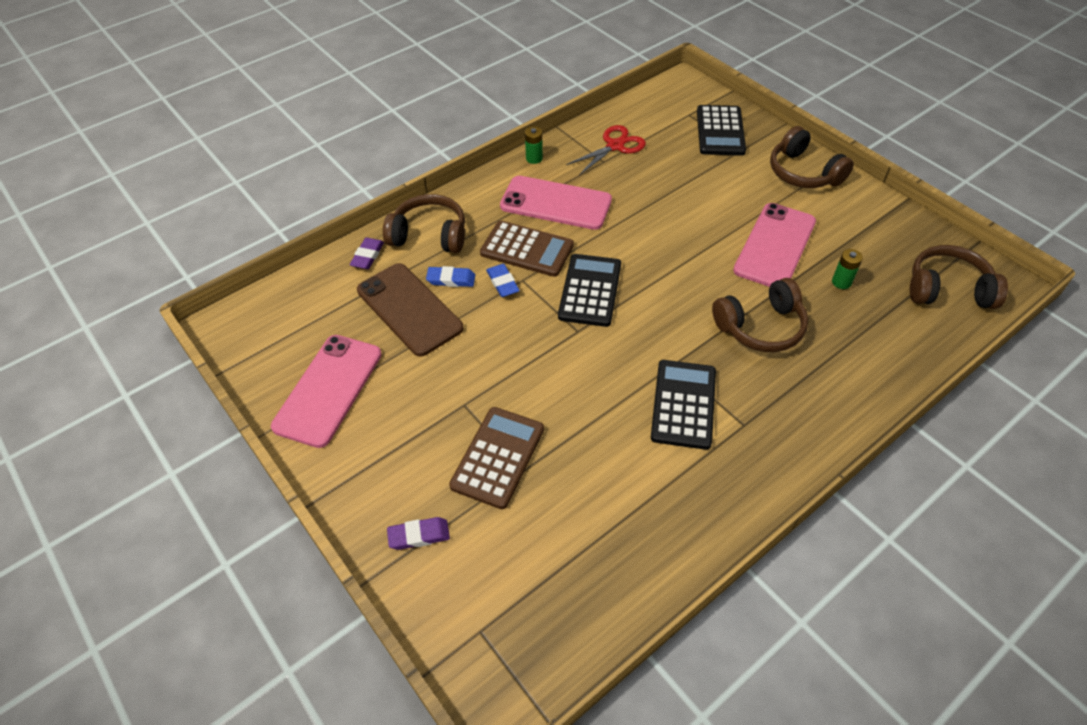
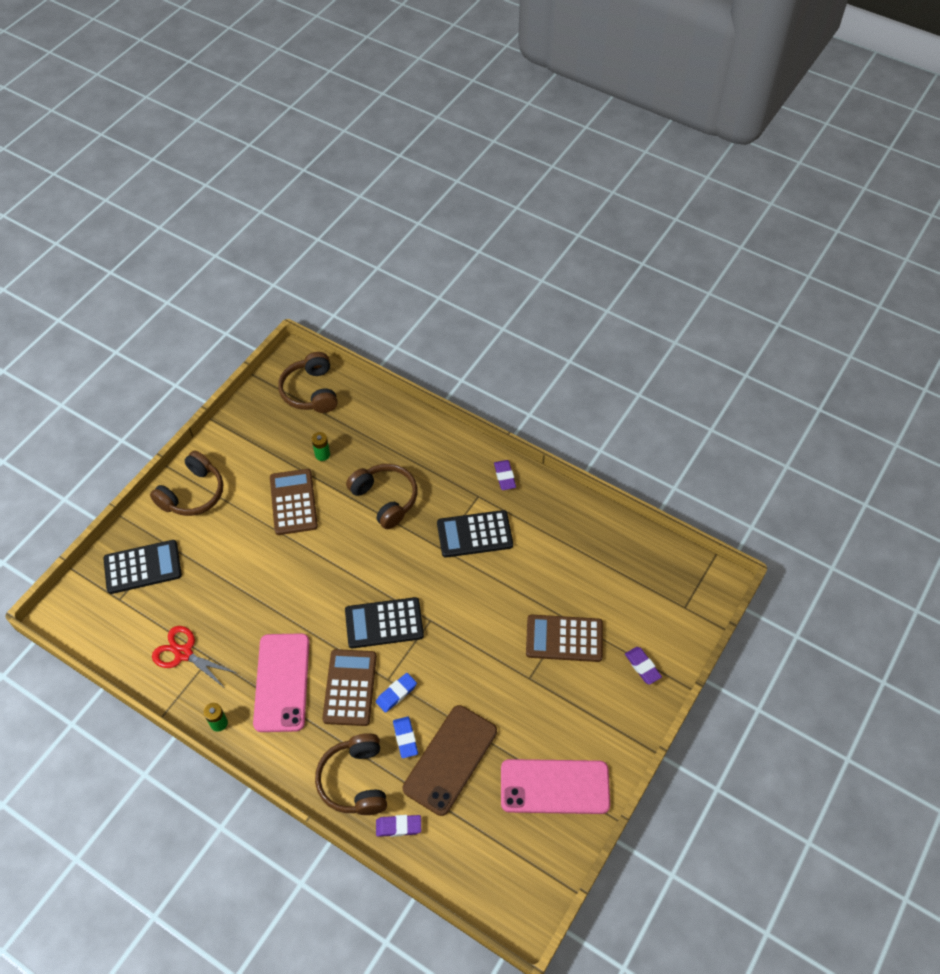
camera: 110 degrees left, 5 degrees up
pink phone [733,203,816,287] -> brown calculator [270,469,318,535]
none -> purple eraser [494,460,516,490]

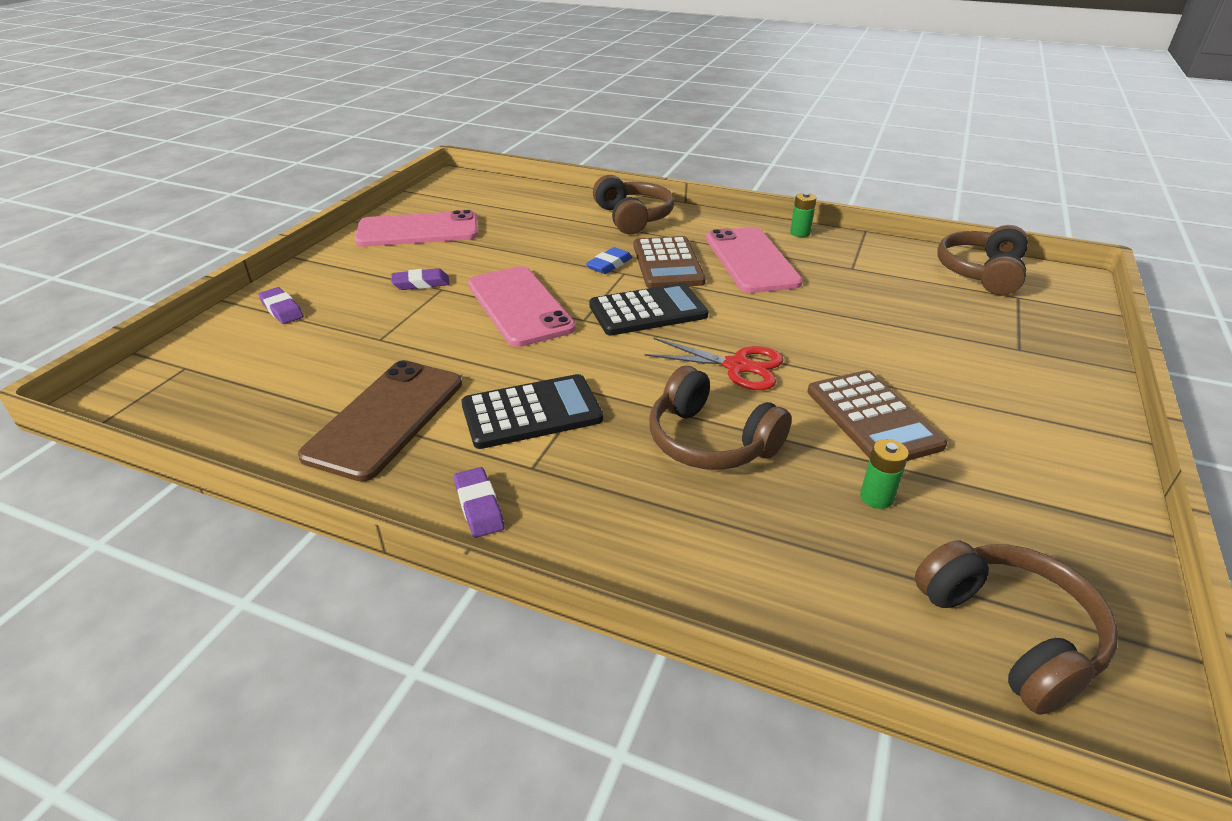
camera: 170 degrees right, 20 degrees down
black calculator [103,540,182,594] -> none
brown headphones [150,450,223,516] -> brown headphones moved to [937,225,1028,296]
red scissors [152,626,237,689] -> red scissors moved to [644,338,784,390]
purple eraser [376,815,421,837] -> purple eraser moved to [391,268,449,290]
blue eraser [393,717,418,758] -> none
brown phone [403,705,497,816] -> brown phone moved to [298,360,462,482]
brown calculator [526,615,603,662] -> none
none -> pink phone [468,266,576,347]

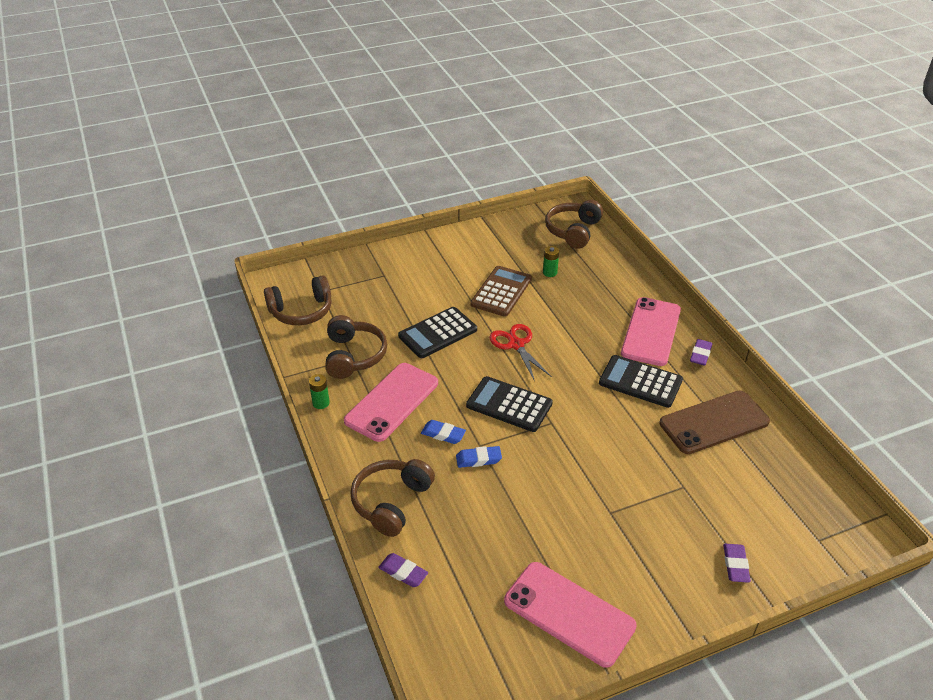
camera: 135 degrees left, 5 degrees up
purple eraser [391,268,449,290] -> purple eraser moved to [378,553,428,587]
pink phone [468,266,576,347] -> pink phone moved to [621,297,681,366]
brown calculator [634,236,706,288] -> blue eraser [421,420,466,444]
brown headphones [649,366,792,470] -> brown headphones moved to [325,315,387,379]
none -> black calculator [398,307,477,358]

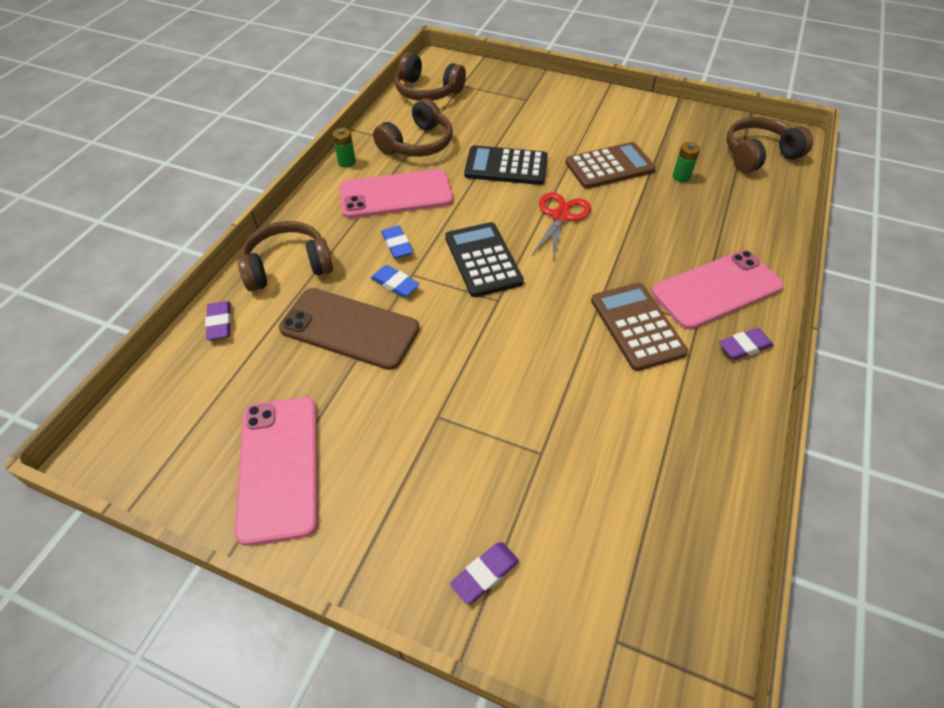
camera: 45 degrees right, 10 degrees up
black calculator [599,355,683,408] -> brown calculator [591,283,688,371]
brown phone [660,391,770,454] -> brown phone moved to [279,288,419,370]

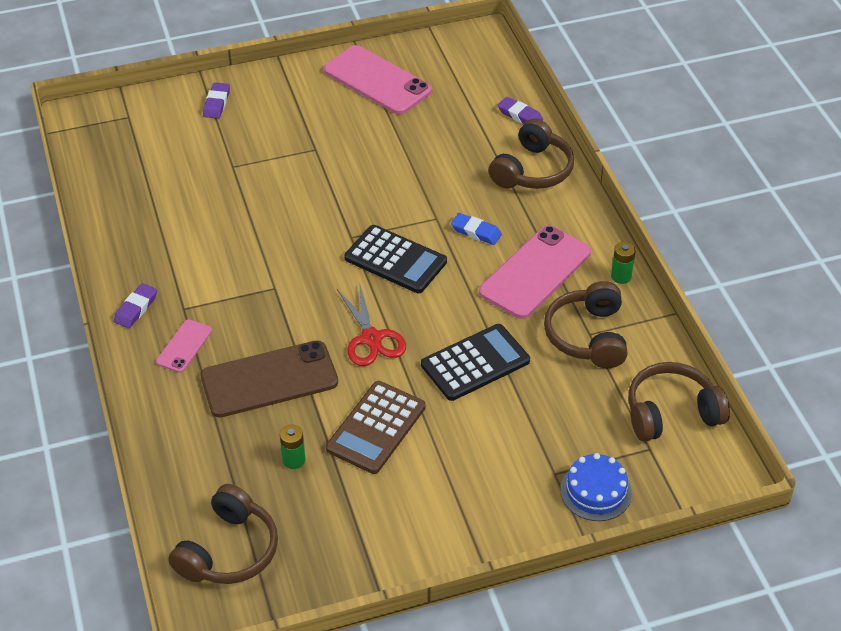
camera: 140 degrees right, 5 degrees down
brown phone [279,288,419,370] -> brown phone moved to [201,340,338,417]
blue eraser [371,265,420,298] -> none
brown calculator [591,283,688,371] -> none
pink phone [651,250,784,330] -> pink phone [156,319,212,373], size x0.51
none -> blue cake [560,453,632,521]

